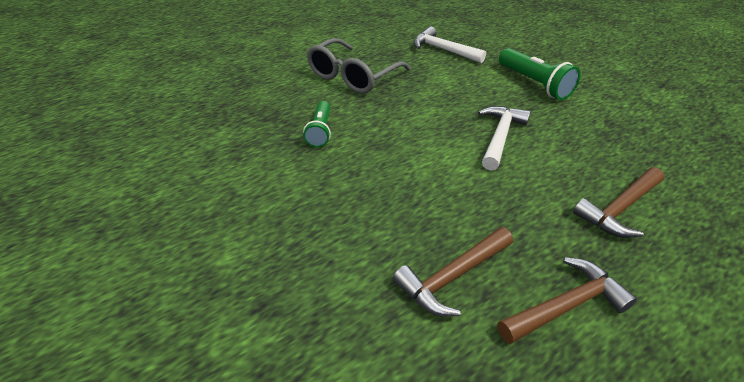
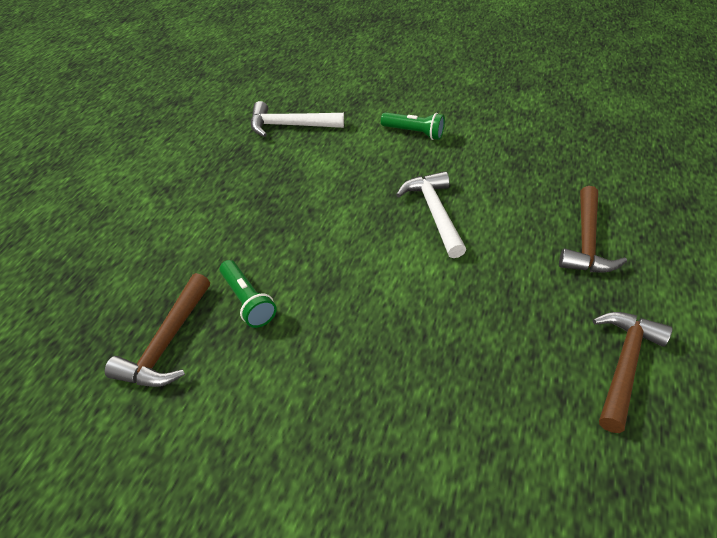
camera: 35 degrees left, 5 degrees up
grey glasses [307,38,411,93] -> none
brown hammer [392,227,513,317] -> brown hammer moved to [104,273,210,387]
green flashlight [499,48,581,100] -> green flashlight [381,112,445,140], size x0.65

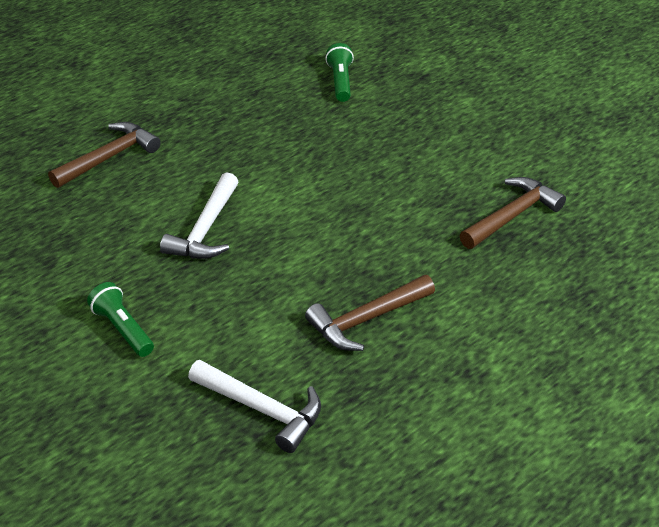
camera: 150 degrees left, 5 degrees down
green flashlight [220,260,277,328] -> green flashlight moved to [325,43,354,102]
brown hammer [593,312,672,433] -> brown hammer moved to [305,275,435,351]

